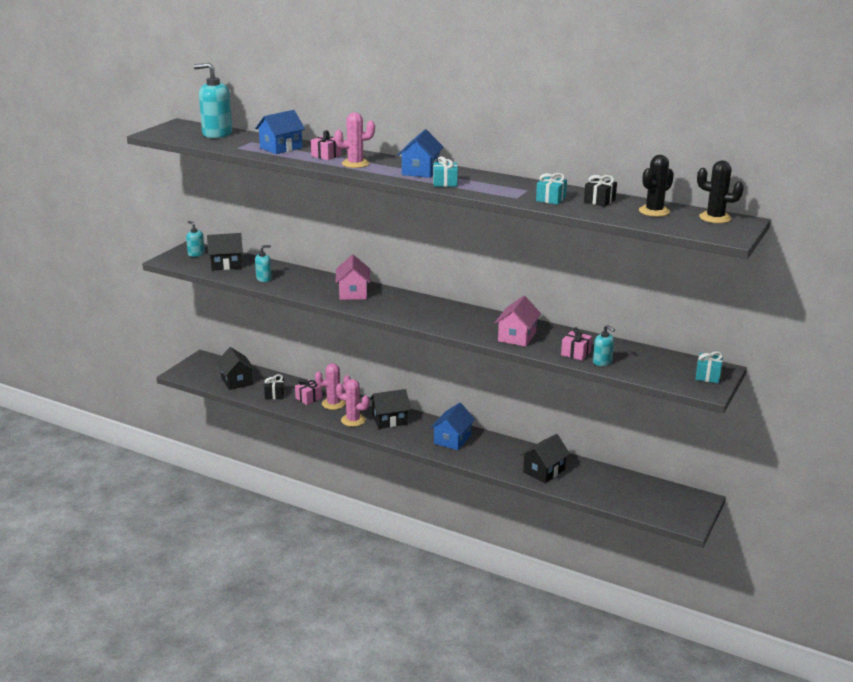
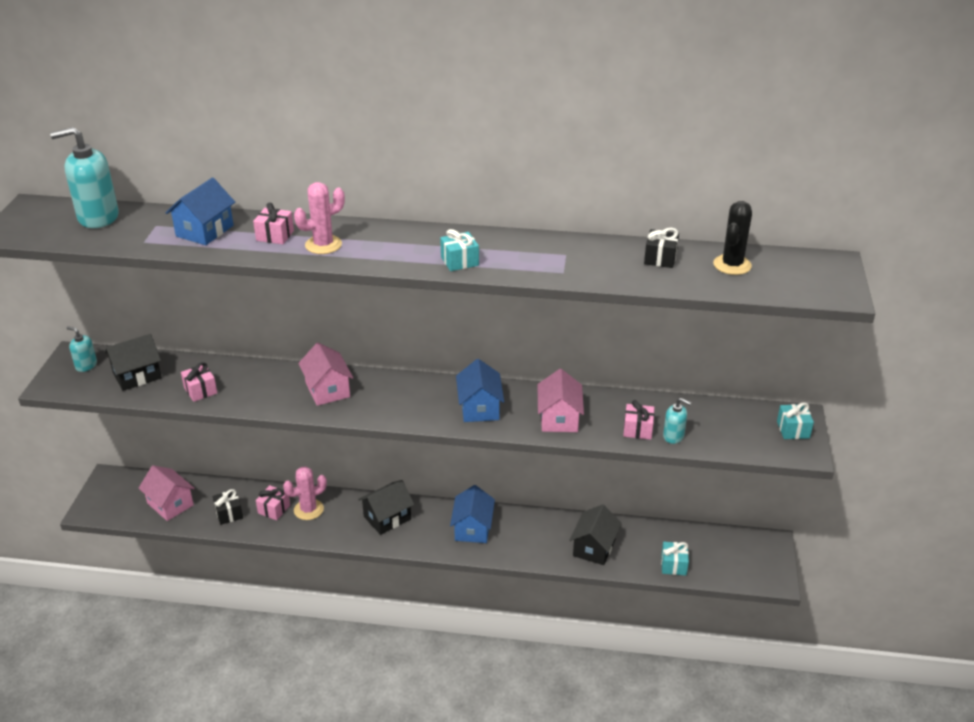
camera: 20 degrees left, 10 degrees up
black house [216,347,255,390] -> pink house [139,465,195,521]
turquoise soap dispenser [255,245,272,282] -> pink gift [181,362,217,402]
pink cactus [336,379,369,427] -> none
blue house [398,129,443,178] -> blue house moved to [456,359,504,422]
turquoise gift [536,173,567,205] -> turquoise gift moved to [661,542,689,575]
black cactus [697,161,744,223] -> none

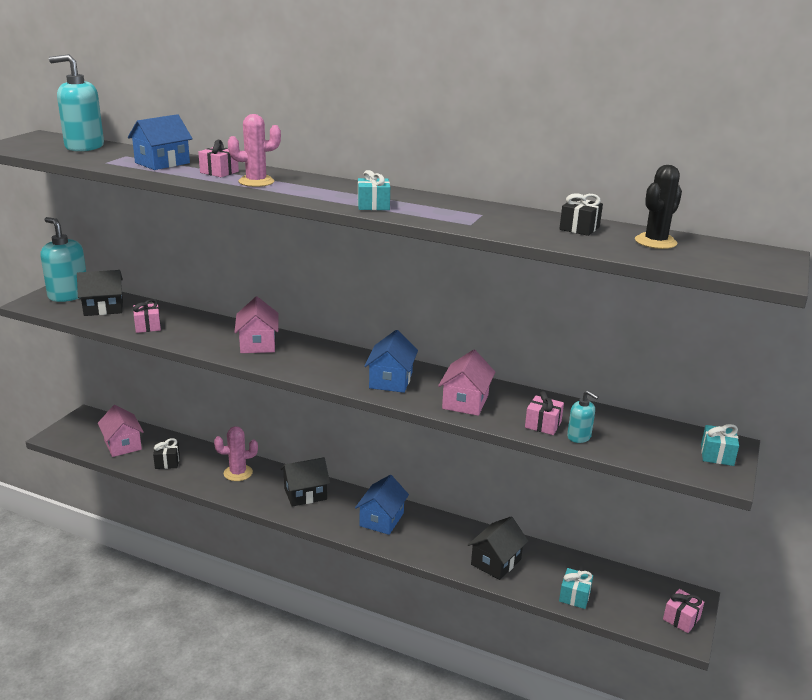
camera: 15 degrees right, 10 degrees down
turquoise soap dispenser [67,326,97,372] -> turquoise soap dispenser [40,217,86,302], size x1.92
pink gift [256,485,290,520] -> pink gift moved to [663,589,704,633]

